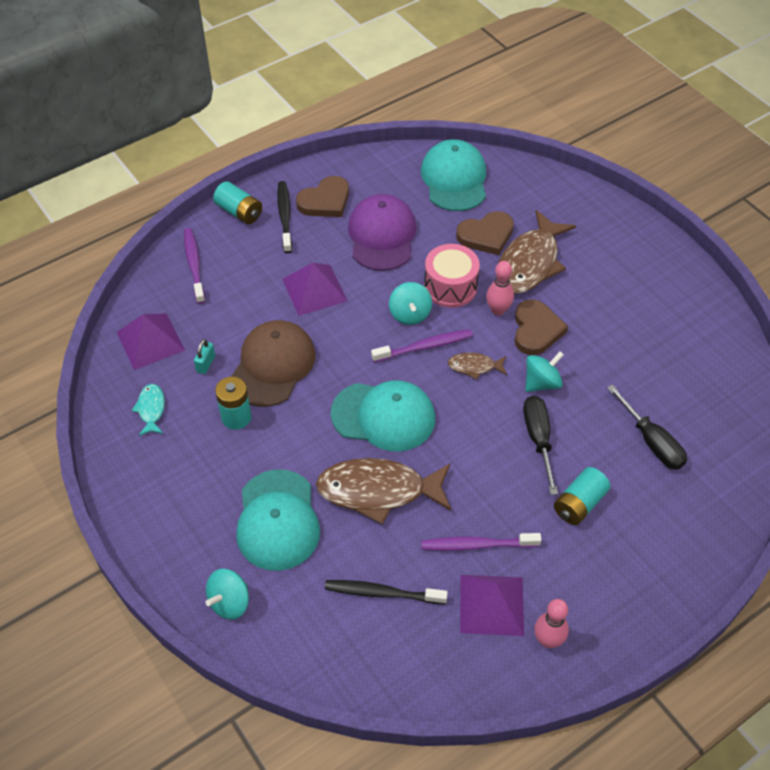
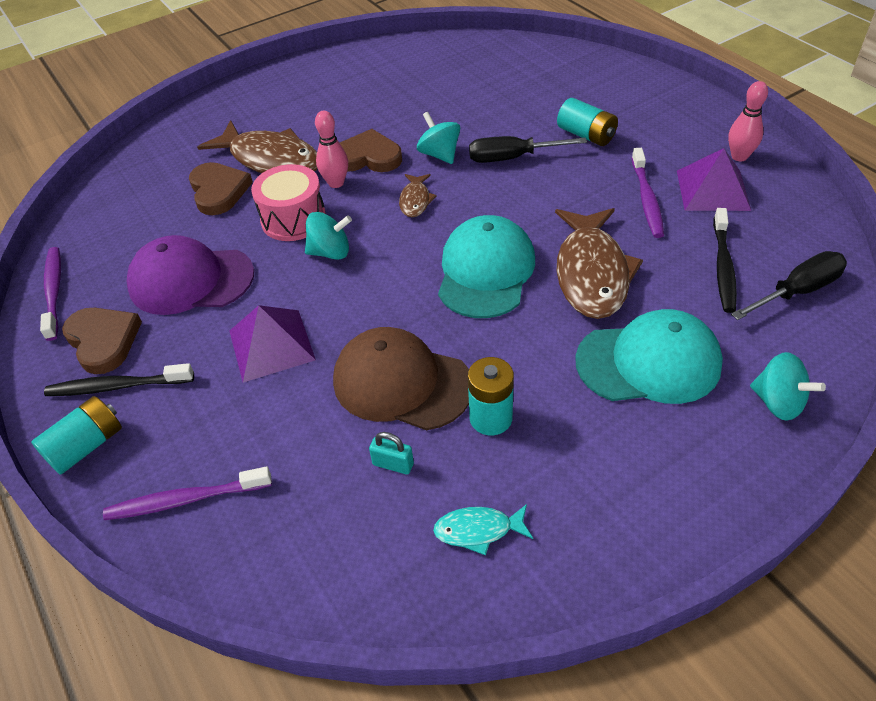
camera: 85 degrees left, 5 degrees down
purple pyramid [117,313,185,370] -> none
purple toothbrush [371,329,473,362] -> purple toothbrush moved to [40,247,61,341]
turquoise cap [421,139,486,211] -> none
black screwdriver [607,384,687,470] -> black screwdriver moved to [731,251,847,320]

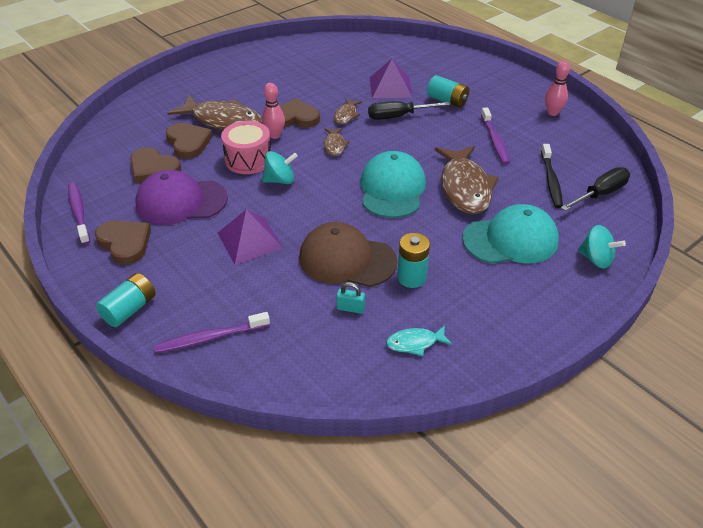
camera: 10 degrees left, 5 degrees down
black toothbrush [44,363,194,396] -> none
turquoise spinning top [417,112,460,164] -> brown fish [334,98,362,124]
purple pyramid [677,148,751,211] -> purple pyramid moved to [370,59,413,98]
none -> brown heart [130,147,181,183]

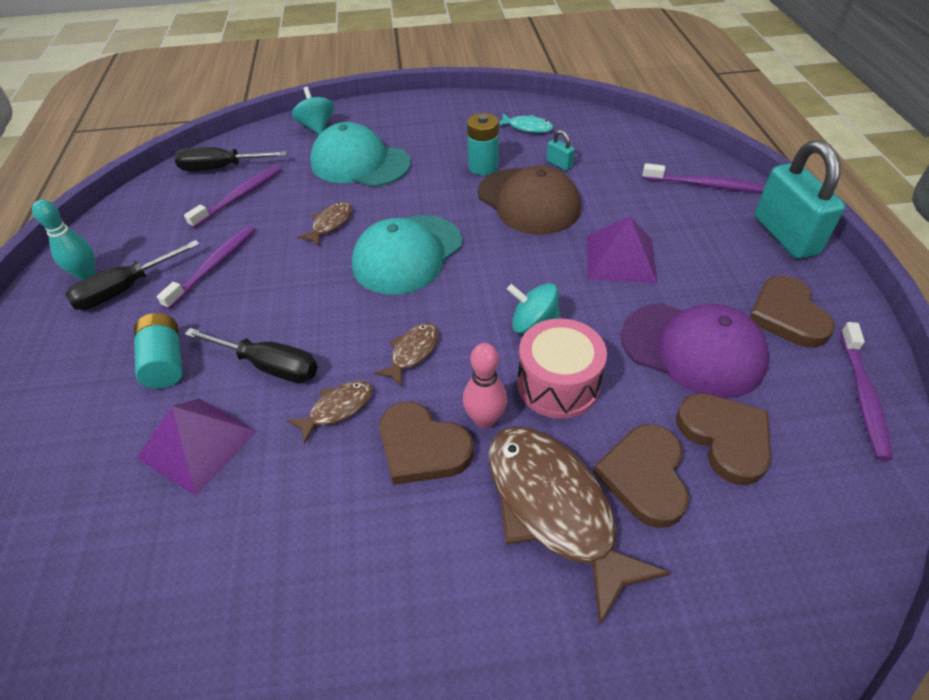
camera: 145 degrees left, 5 degrees up
turquoise battery [96,273,156,327] -> turquoise padlock [755,140,846,259]
brown fish [435,146,499,214] -> brown fish [297,202,352,246], size x0.48
black toothbrush [541,144,563,208] -> purple toothbrush [184,165,281,228]
pink bowling pin [545,61,570,116] -> turquoise bowling pin [32,200,95,280]
none -> black screwdriver [65,240,200,310]

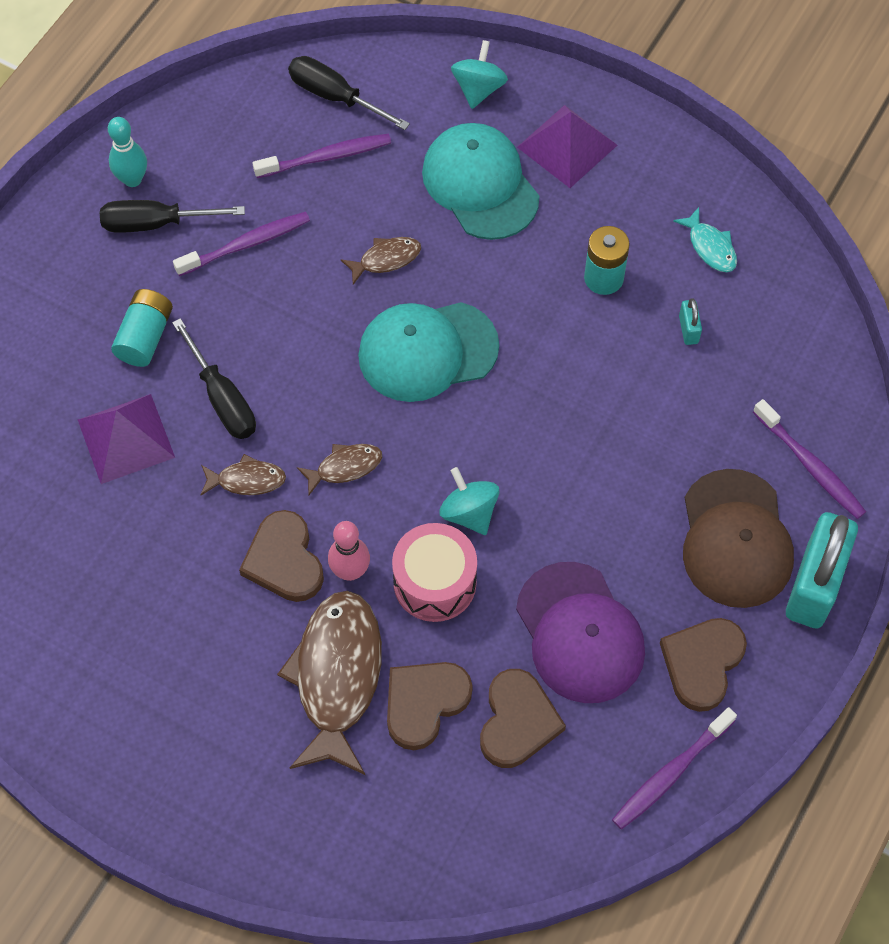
camera: 35 degrees right, 15 degrees up
brown cap [478,166,581,235] -> brown cap moved to [683,469,794,608]
purple pyramid [587,216,657,283] -> purple pyramid moved to [517,105,617,188]

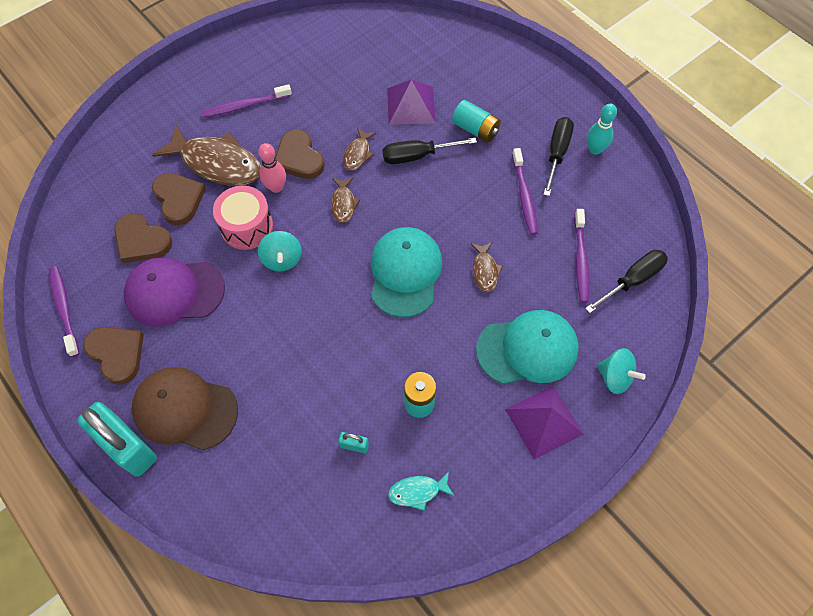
camera: 110 degrees right, 0 degrees up
brown heart [239,510,324,602] -> brown heart turned 120 degrees counterclockwise [275,130,325,179]
turquoise spinning top [439,467,500,535] -> turquoise spinning top turned 90 degrees clockwise [258,231,302,272]
purple toothbrush [753,399,866,519] -> purple toothbrush moved to [201,84,292,118]

